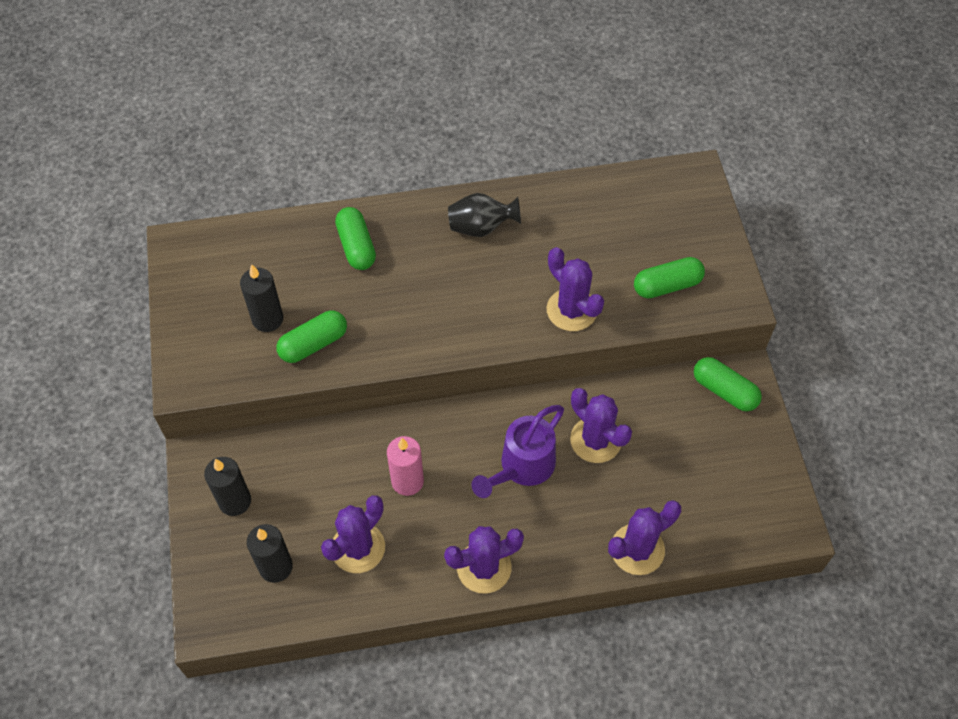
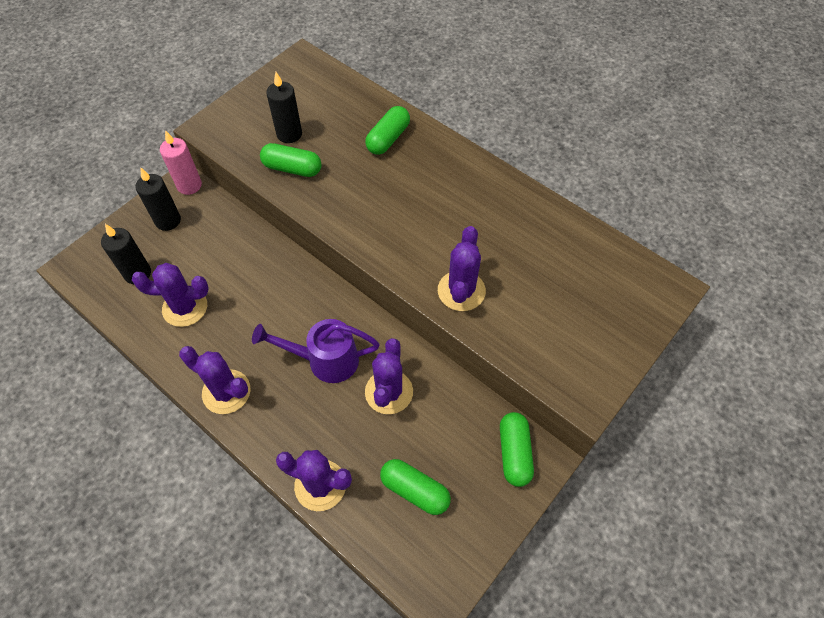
camera: 50 degrees right, 0 degrees up
pink candle [387,436,424,496] -> pink candle moved to [160,130,202,195]
black vase [448,193,521,237] -> none
green capsule [634,257,705,298] -> green capsule moved to [380,459,451,515]

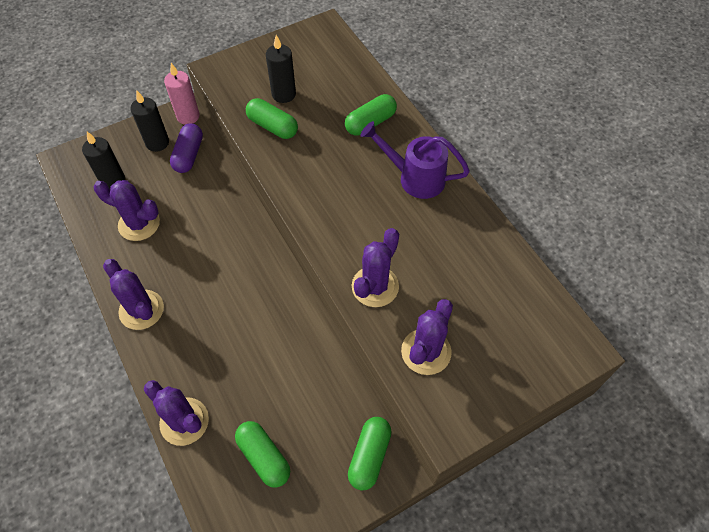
camera: 20 degrees right, 0 degrees up
purple watering can [252,319,380,383] -> purple watering can moved to [360,121,470,199]
purple cactus [365,338,413,414] -> purple cactus moved to [401,299,453,375]
none -> purple capsule [170,123,203,173]

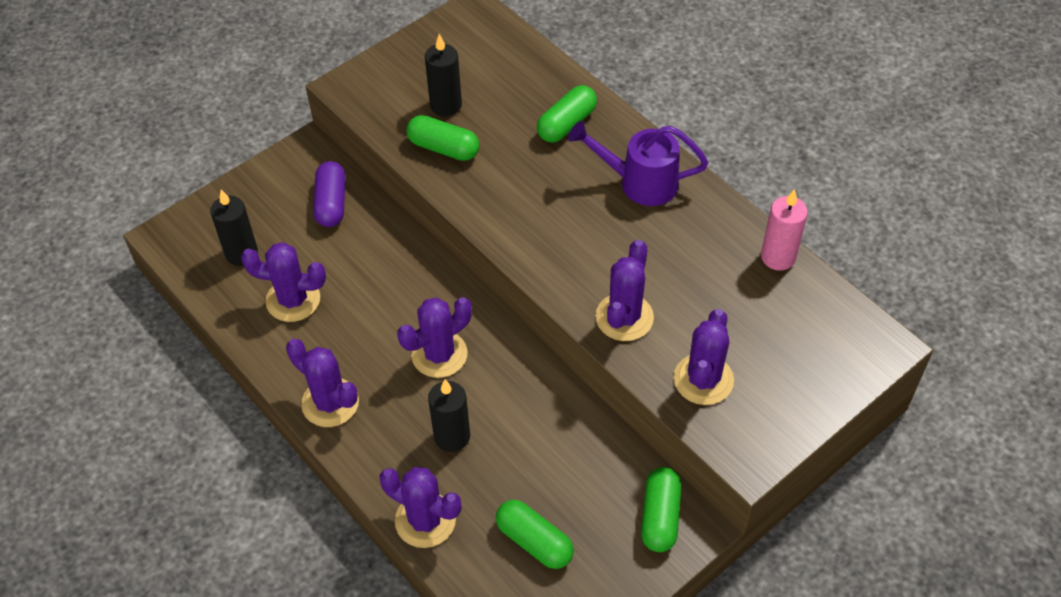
camera: 10 degrees left, 5 degrees down
black candle [131,90,169,152] -> black candle moved to [428,380,470,452]
pink candle [164,63,200,125] -> pink candle moved to [761,189,808,271]
none -> purple cactus [397,297,472,378]

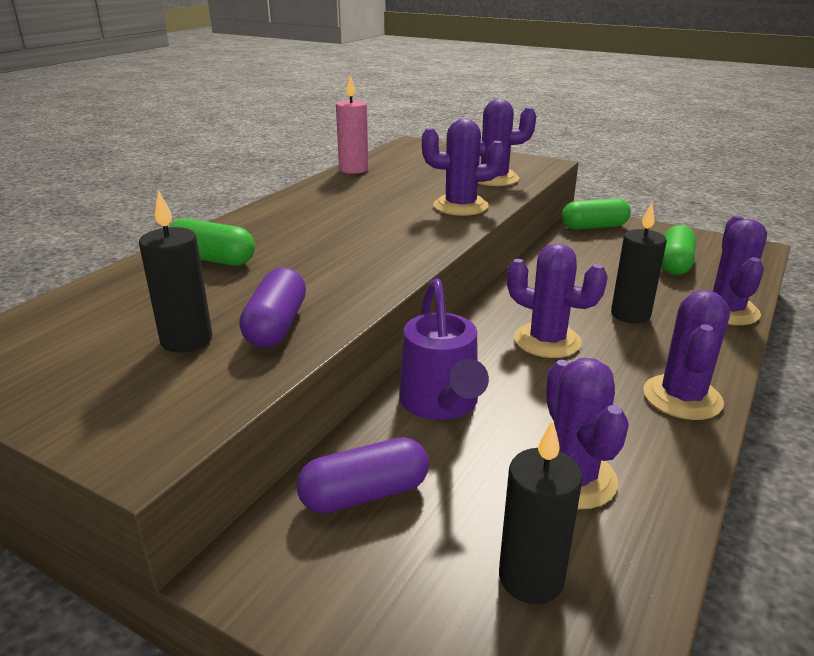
camera: 110 degrees left, 25 degrees down
green capsule [407,115,479,161] -> purple capsule [239,267,306,348]
purple watering can [568,121,708,206] -> purple watering can moved to [399,278,489,420]

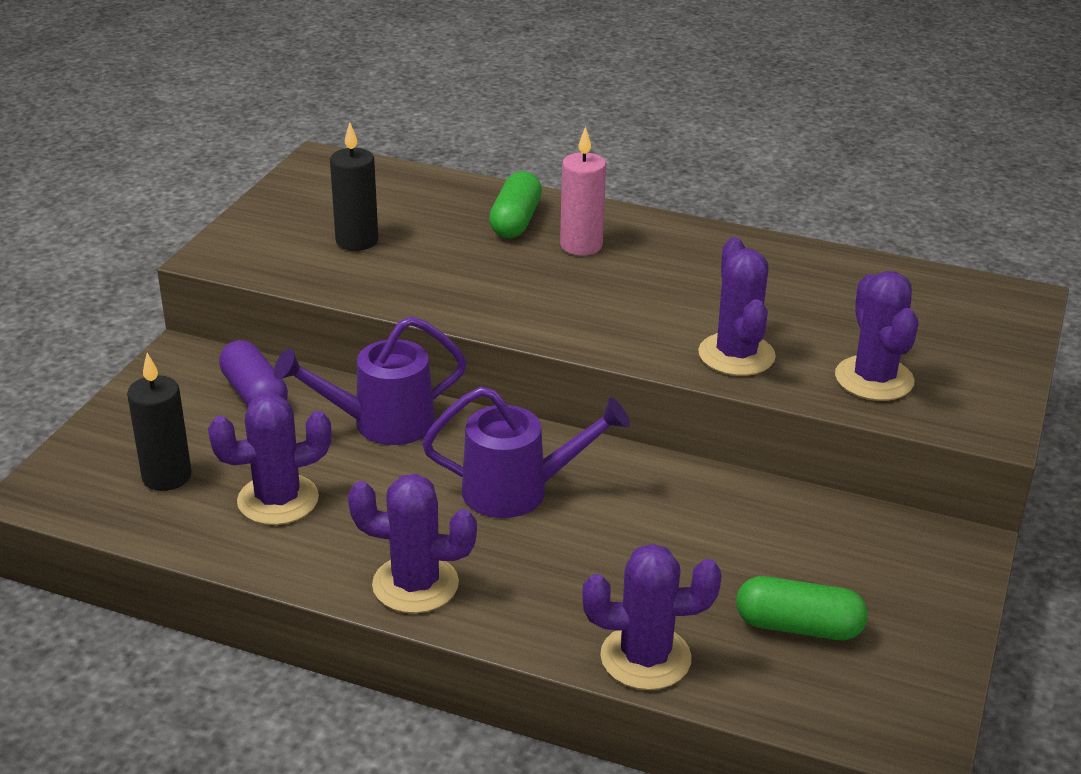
camera: 80 degrees right, 5 degrees up
purple capsule [239,267,306,348] -> none
pink candle [336,76,369,174] -> pink candle moved to [560,126,606,256]
purple cactus [507,243,608,358] -> purple watering can [422,387,630,518]
green capsule [562,198,631,230] -> none
black candle [611,203,667,324] -> none

